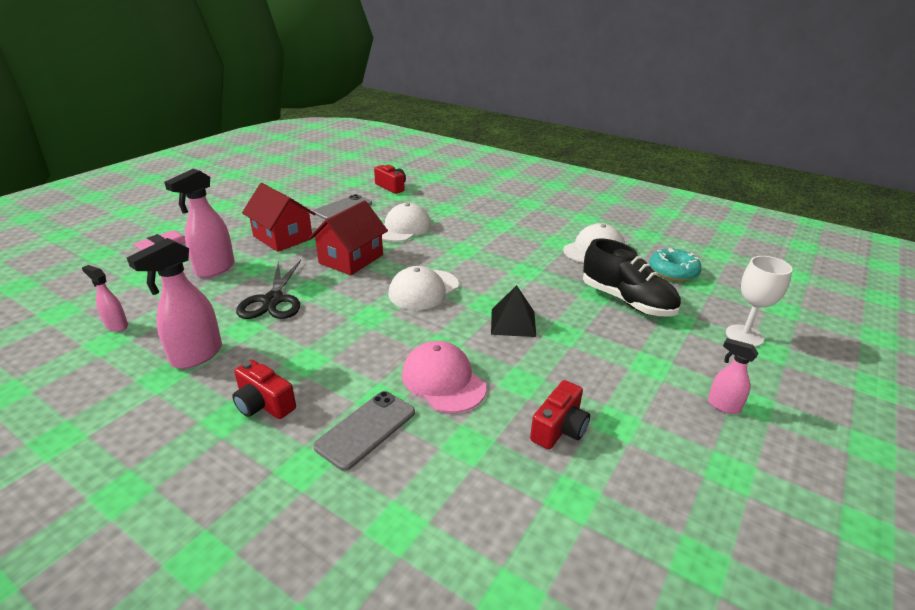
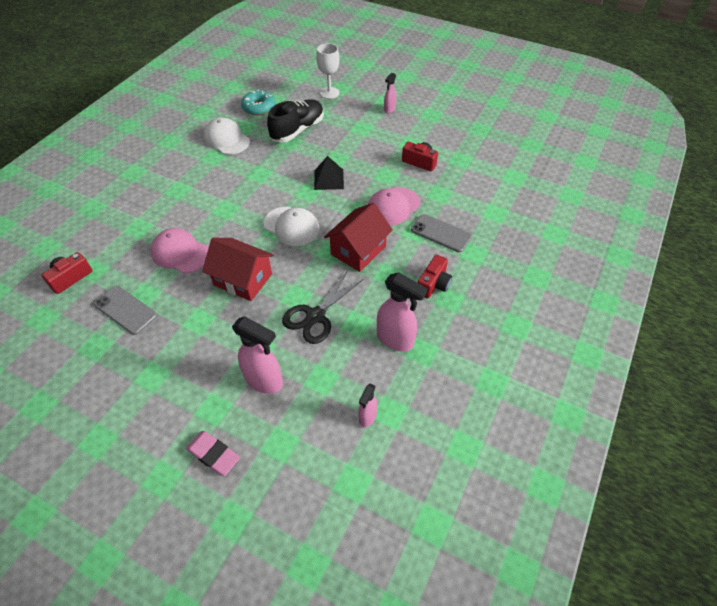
camera: 95 degrees left, 20 degrees up
black scissors [236,260,301,319] -> black scissors turned 135 degrees clockwise [282,270,363,344]
red house [242,183,316,252] -> red house moved to [324,203,393,272]
white cap [382,203,432,242] -> pink cap [151,228,209,273]

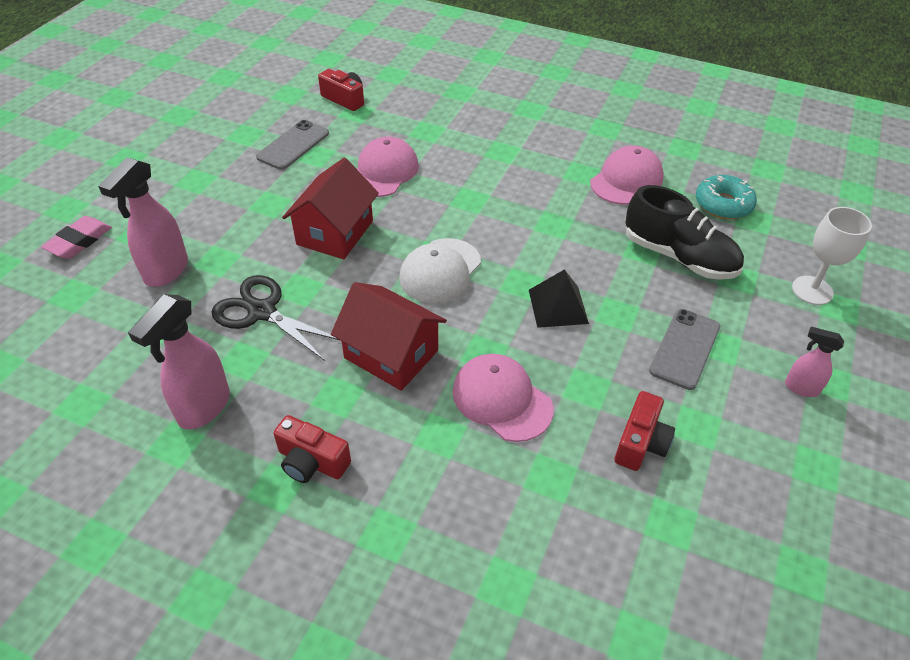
camera: 85 degrees right, 5 degrees down
white cap [203,118,250,155] -> pink cap [590,146,664,205]
pink spray bottle [358,384,378,427] -> none
grey phone [411,214,472,252] -> grey phone moved to [649,309,720,390]

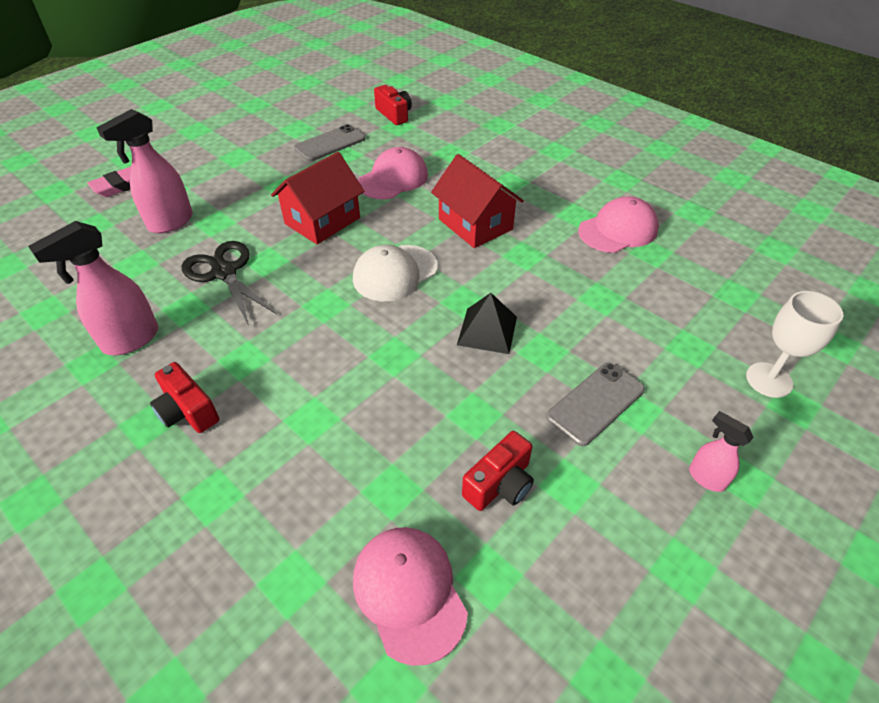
camera: 20 degrees right, 0 degrees up
red house [331,282,447,391] -> red house moved to [431,154,524,248]
pink cap [452,354,553,442] -> pink cap moved to [353,527,468,666]
black shoe [625,185,744,280] -> none
turquoise donut [696,175,757,219] -> none

